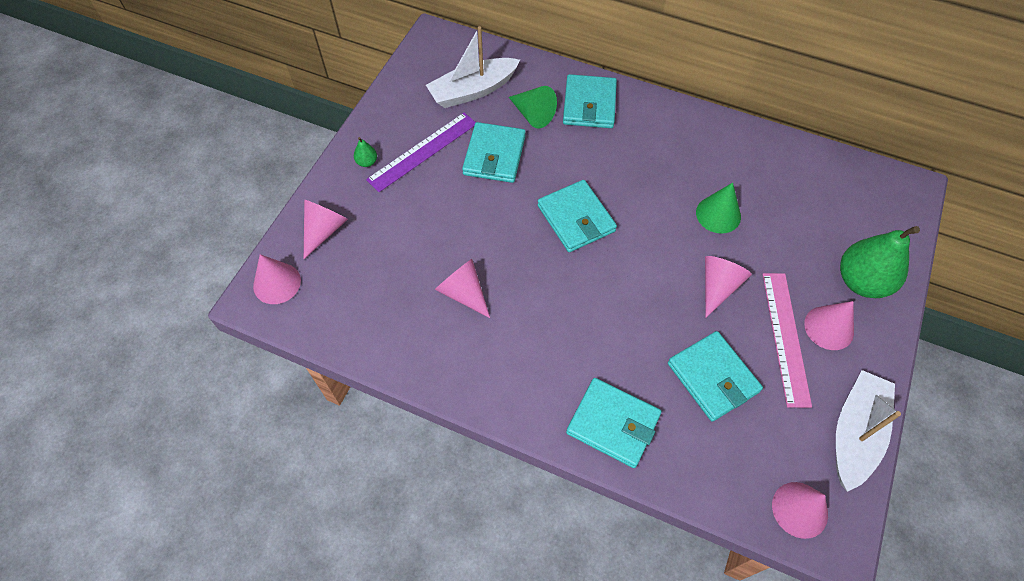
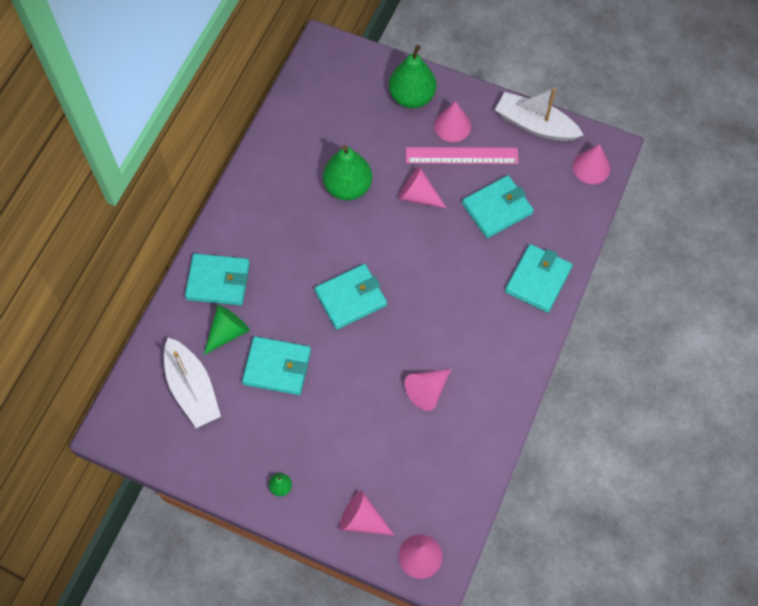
camera: 90 degrees left, 5 degrees up
purple ruler [366,113,476,192] -> none
green cone [696,183,741,234] -> green pear [323,145,372,200]

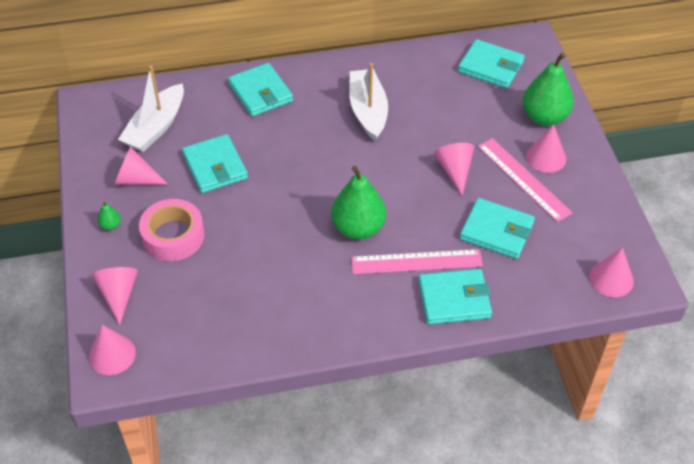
camera: 55 degrees right, 15 degrees down
green cone [204,305,250,355] -> none
turquoise wallet [315,264,387,330] -> turquoise wallet moved to [458,39,525,88]
green pear [323,145,372,200] -> green pear moved to [331,166,386,239]
pink cone [404,369,451,411] -> pink cone moved to [114,147,168,185]
white boat [495,87,584,141] -> white boat moved to [349,63,388,141]
none -> pink tape [139,199,205,261]
none -> pink ruler [351,249,483,274]

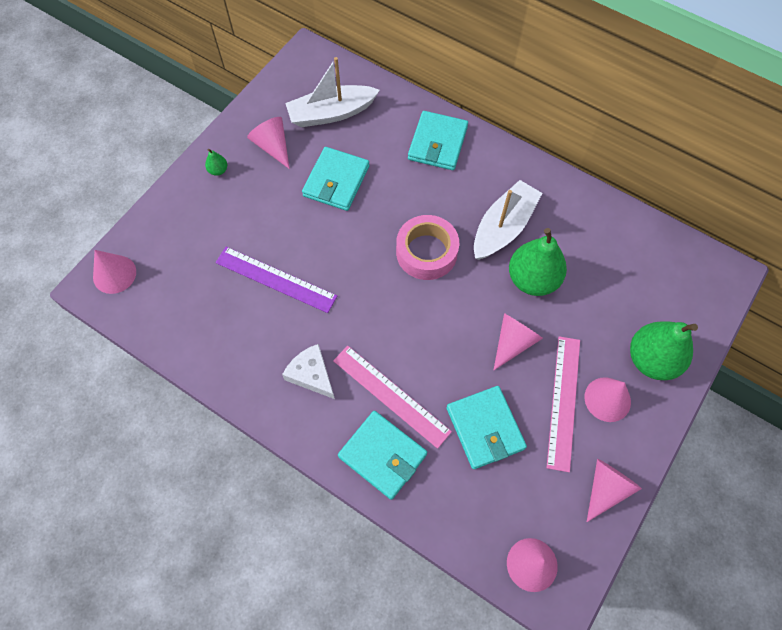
camera: 45 degrees right, 15 degrees up
pink cone [92,267,138,325] -> pink cone moved to [587,459,642,522]
pink tape [139,199,205,261] -> pink tape moved to [396,215,459,280]
green pear [331,166,386,239] -> green pear moved to [509,228,567,296]
turquoise wallet [458,39,525,88] -> none
none -> purple ruler [215,247,337,313]
none -> white cheese [282,344,335,399]

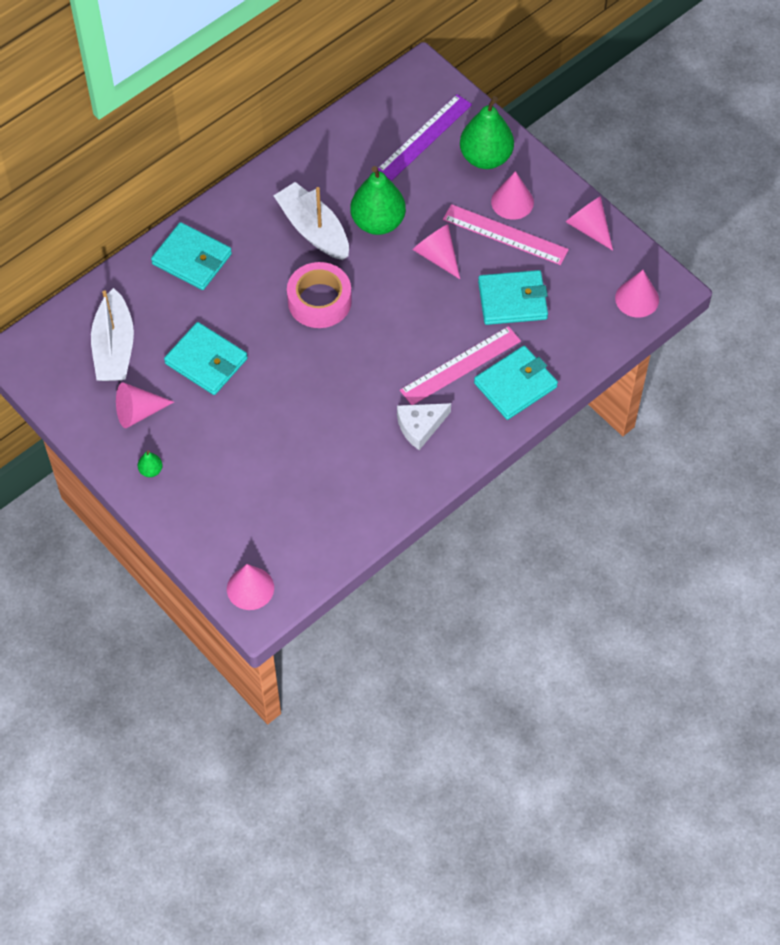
camera: 75 degrees left, 5 degrees down
purple ruler [215,247,337,313] -> purple ruler moved to [378,94,472,181]

